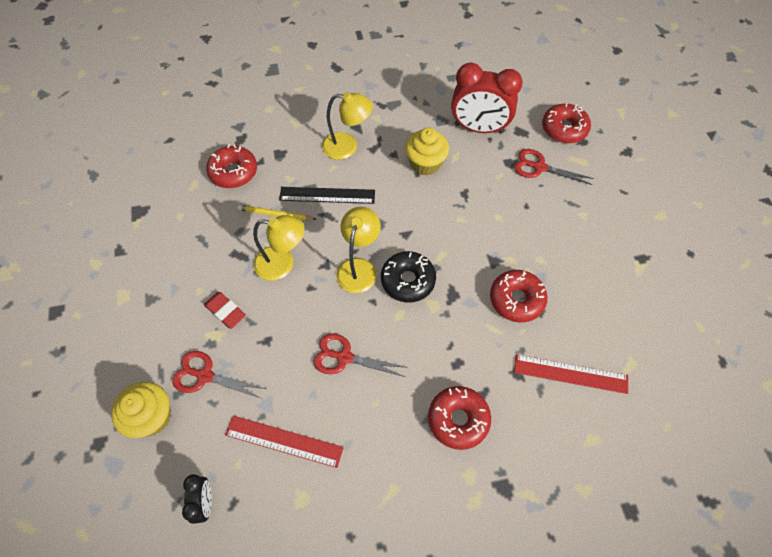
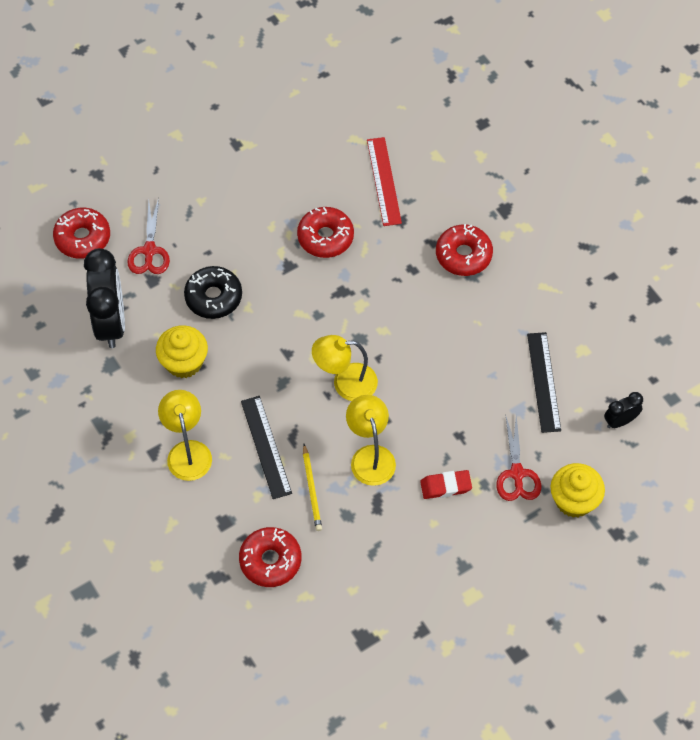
camera: 110 degrees left, 0 degrees up
red eraser [204,292,246,329] -> red eraser turned 60 degrees clockwise [420,470,472,499]
red ruler [225,416,344,468] -> black ruler [527,332,561,433]
red scissors [314,333,408,377] -> none
black donut [381,251,436,303] -> black donut moved to [184,266,242,319]
red clock [451,62,523,133] -> black clock [84,248,125,348]

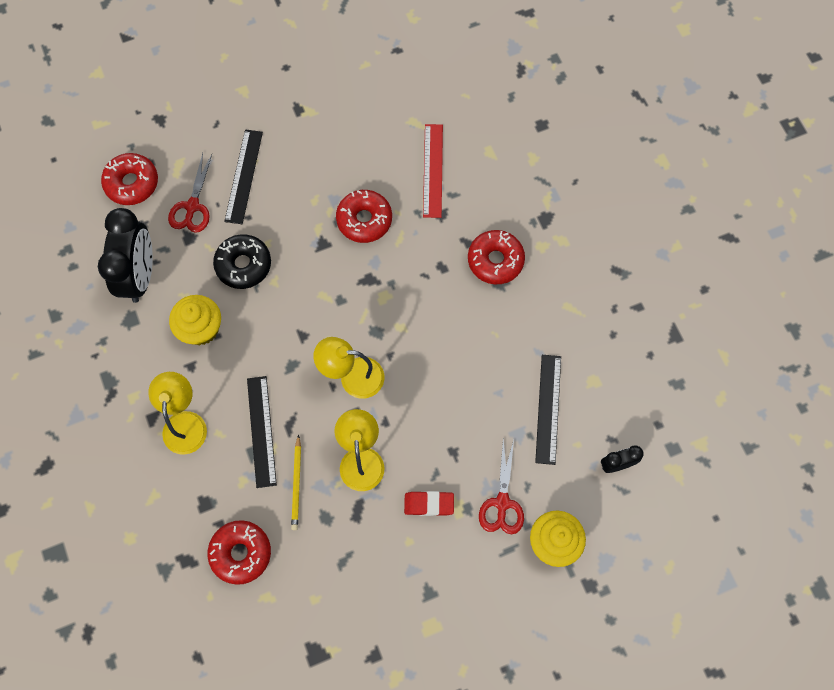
camera: 10 degrees right, 10 degrees up
none -> black ruler [224,129,263,224]

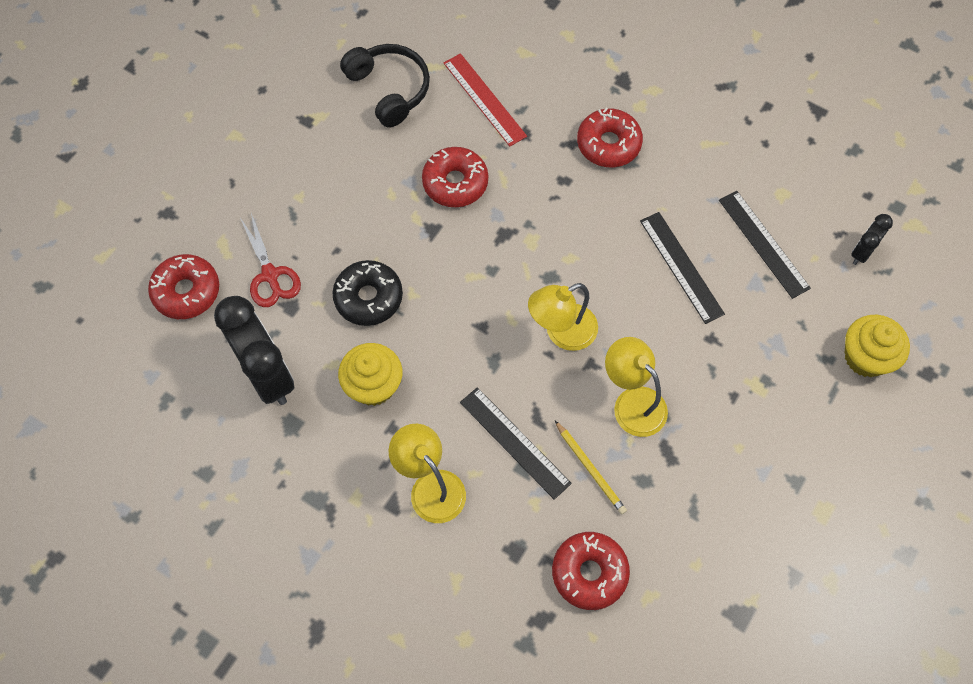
camera: 35 degrees left, 5 degrees down
black ruler [224,129,263,224] -> black ruler moved to [640,212,725,324]
red eraser [404,491,454,516] -> none
red scissors [479,439,524,534] -> none
none -> black headphones [340,44,430,128]

